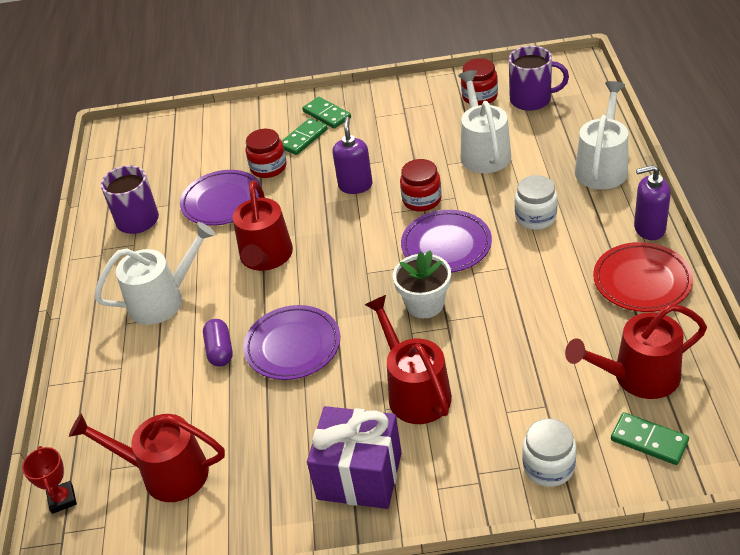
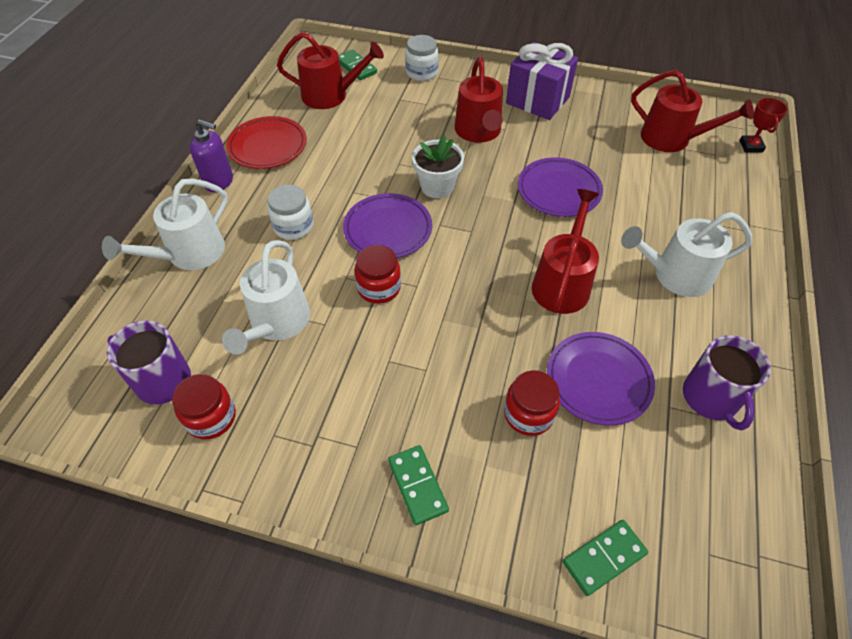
camera: 165 degrees left, 10 degrees up
purple capsule [203,319,233,367] -> none
green domino [282,118,328,155] -> green domino moved to [563,520,648,596]
purple soap dispenser [332,117,373,194] -> none

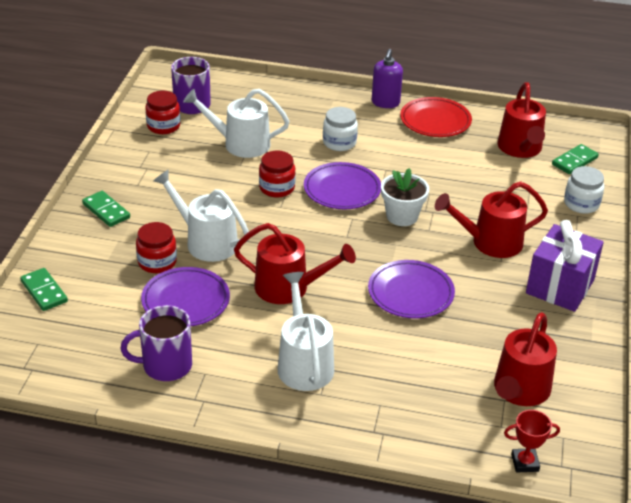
camera: 85 degrees right, 15 degrees down
white watering can [102,178,228,270] -> white watering can moved to [153,170,249,262]
green domino [388,445,449,525] -> green domino turned 75 degrees clockwise [82,191,130,227]

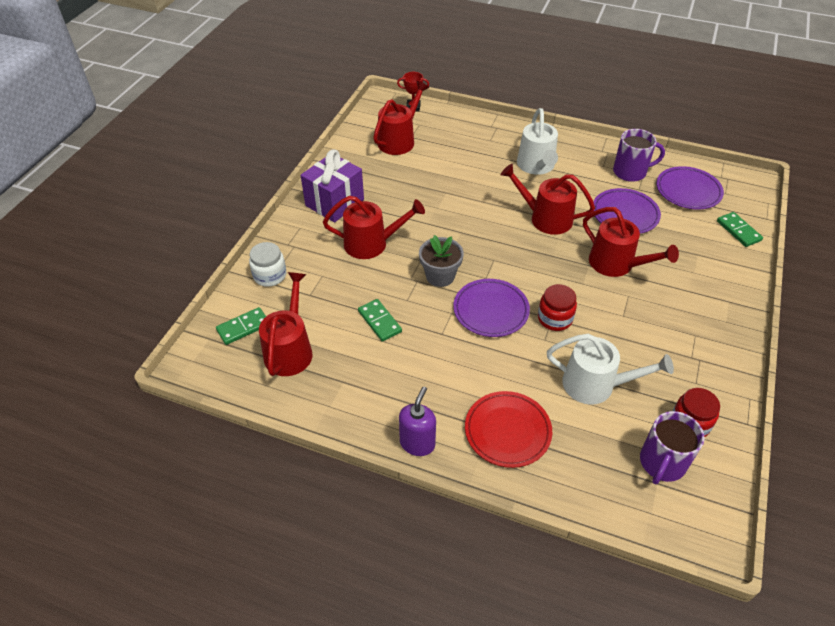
camera: 170 degrees left, 10 degrees up
green domino [82,191,130,227] -> green domino moved to [358,299,402,342]
red jar [136,222,177,273] -> none
white watering can [153,170,249,262] -> red watering can [583,207,679,277]
white jar [323,107,358,151] -> none
purple plate [368,260,455,319] -> purple plate moved to [656,166,724,209]
white flower pot [381,168,429,226] -> grey flower pot [419,235,464,287]
red plate [400,97,472,137] -> red plate moved to [465,391,552,468]

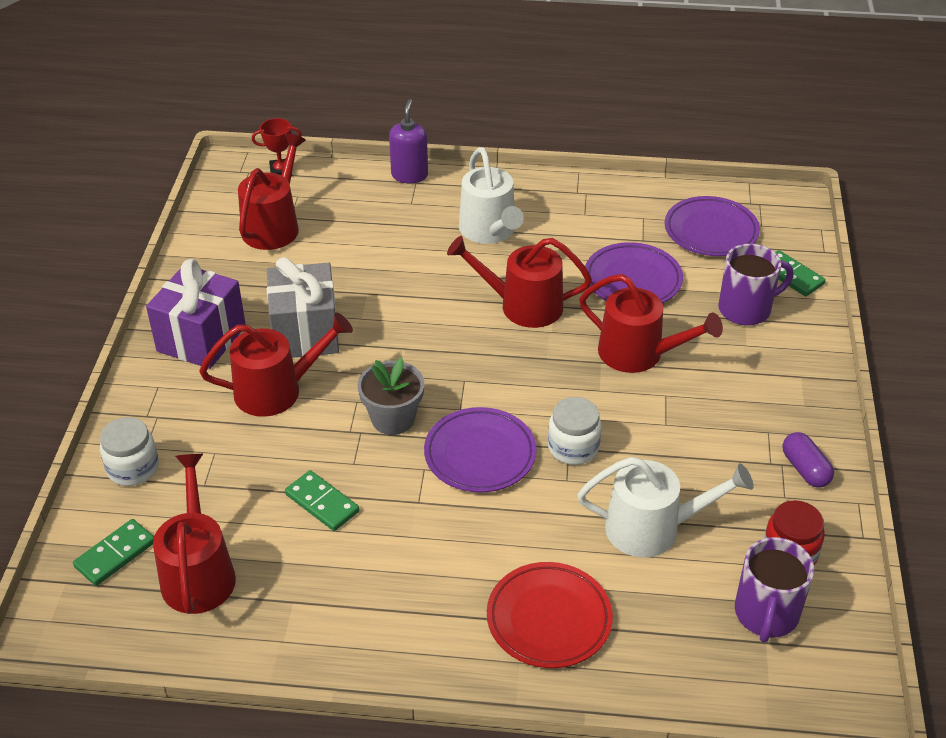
camera: 15 degrees left, 5 degrees down
purple soap dispenser [399,386,436,456] -> purple soap dispenser moved to [389,99,428,183]
red jar [538,284,577,331] -> white jar [548,397,602,465]
purple mug [613,129,665,182] -> purple mug moved to [718,244,793,325]
none -> grey gift [267,257,339,358]
none -> purple capsule [783,432,834,487]

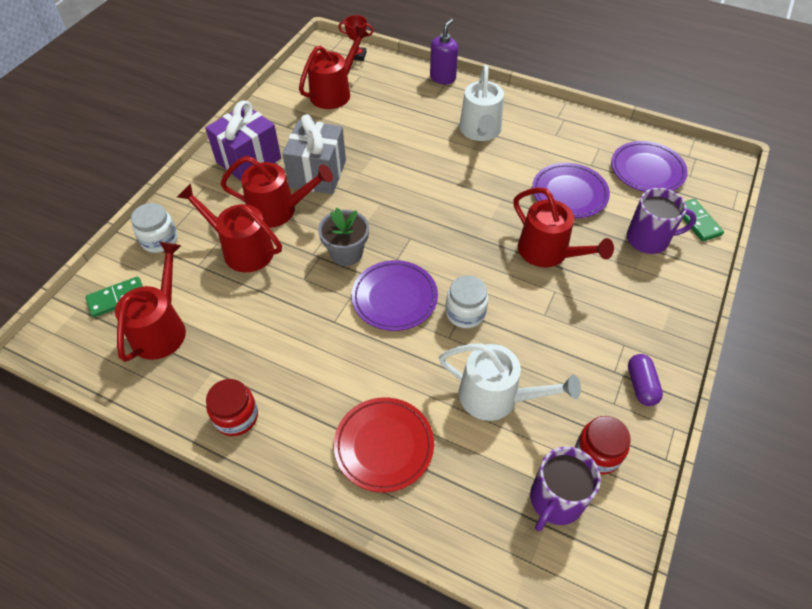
camera: 20 degrees right, 10 degrees up
green domino [285,470,359,531] -> none
red watering can [447,236,592,328] -> red watering can moved to [177,183,282,273]
none -> red jar [206,379,258,436]

